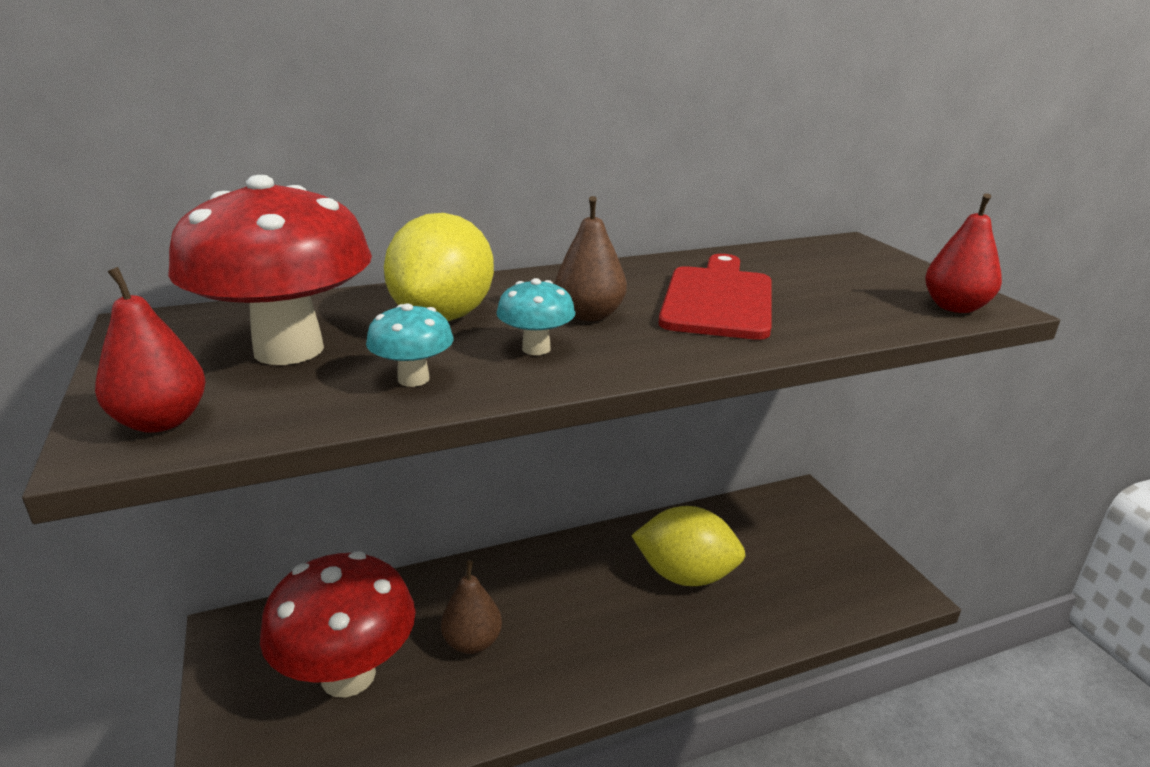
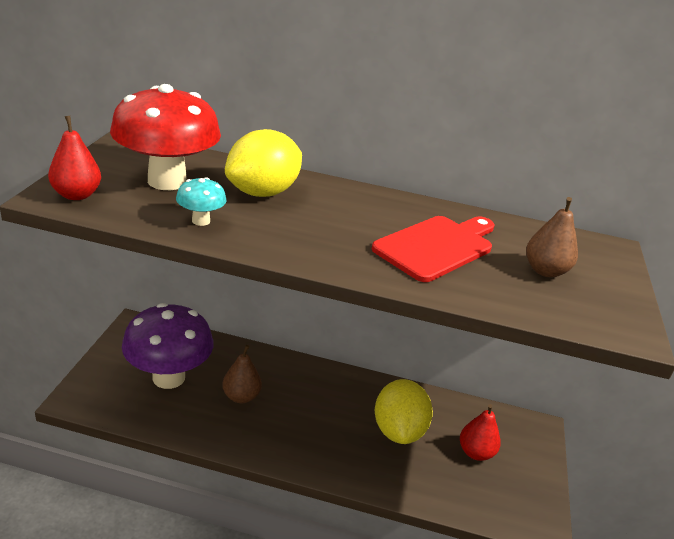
camera: 30 degrees right, 5 degrees up
red mushroom [260,551,416,697] -> purple mushroom [122,303,214,389]
turquoise mushroom [496,278,576,355] -> none
brown pear [555,196,627,321] -> brown pear moved to [526,197,578,277]
yellow lemon [631,506,746,586] -> yellow lemon turned 45 degrees clockwise [375,379,433,444]
red pear [925,193,1002,313] -> red pear moved to [460,404,501,461]

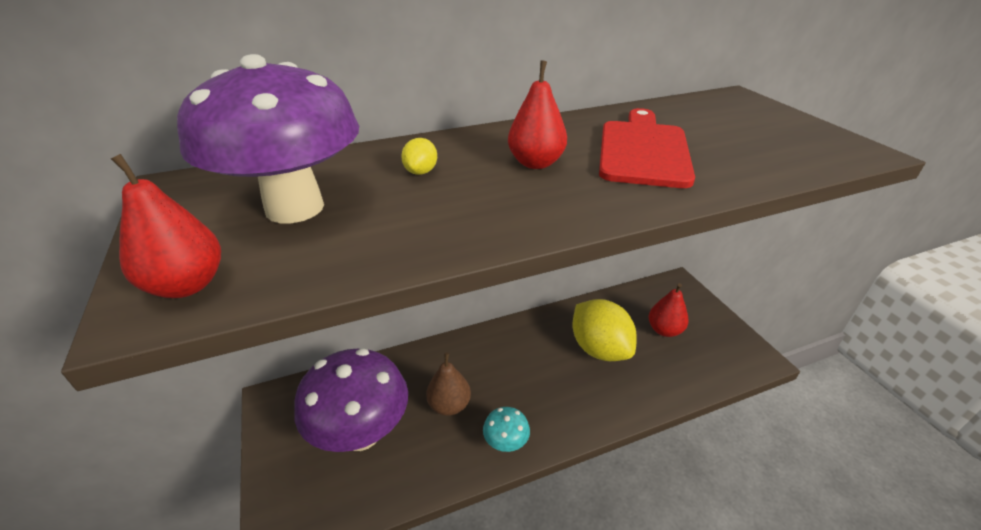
camera: 30 degrees left, 5 degrees up
red mushroom [110,84,221,190] -> purple mushroom [177,54,359,223]
turquoise mushroom [176,177,227,226] -> turquoise mushroom moved to [483,407,530,452]
yellow lemon [225,129,302,197] -> yellow lemon [401,138,437,175], size x0.40
brown pear [526,197,578,277] -> none
none -> red pear [508,61,567,169]

